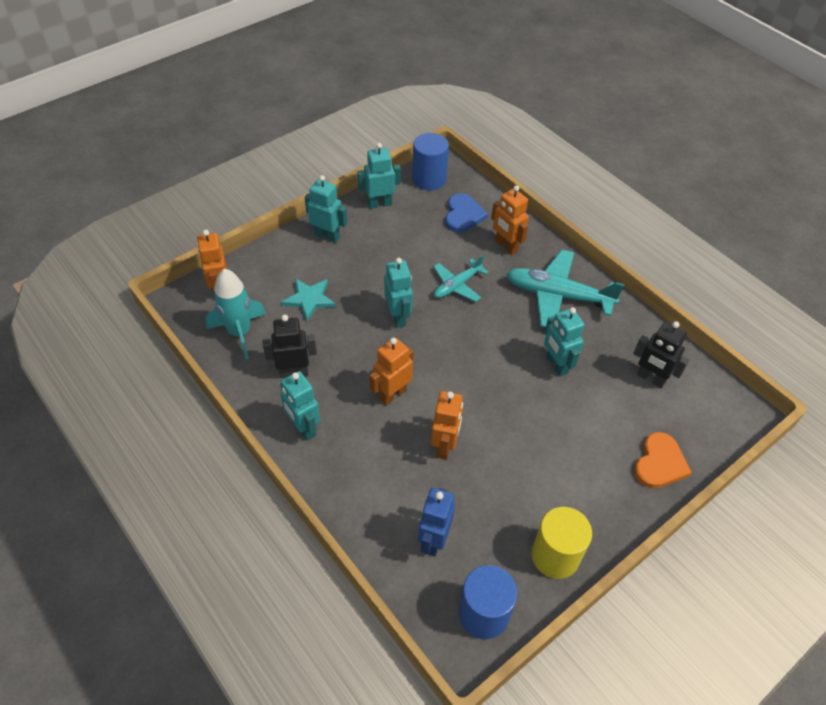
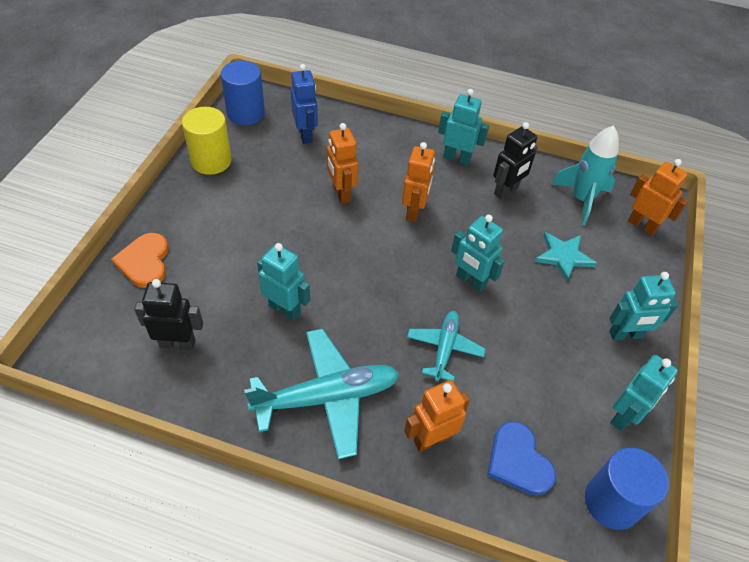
camera: 145 degrees right, 0 degrees up
orange robot [491,185,529,255] -> orange robot turned 45 degrees counterclockwise [404,380,470,452]

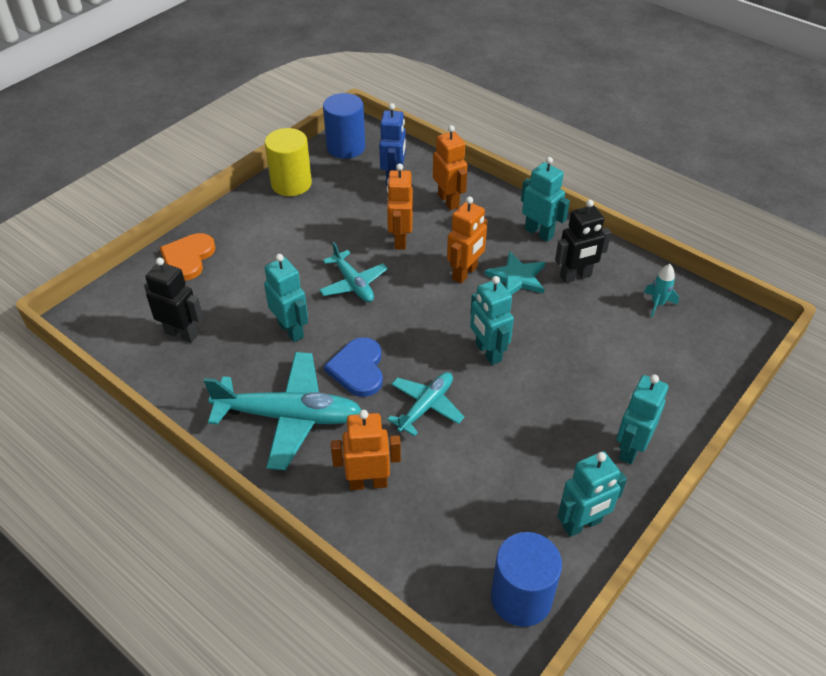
camera: 25 degrees right, 5 degrees down
blue heart [487,421,556,496] -> blue heart moved to [324,337,383,397]
turquoise star [535,232,597,281] -> turquoise star moved to [485,251,545,295]
turquoise rocket [551,125,619,225] -> turquoise rocket [644,264,679,317], size x0.51
turquoise robot [609,272,678,340] -> turquoise robot turned 105 degrees clockwise [617,374,668,464]
orange robot [628,159,688,236] -> orange robot moved to [433,125,467,210]
none -> turquoise plane [319,242,388,302]

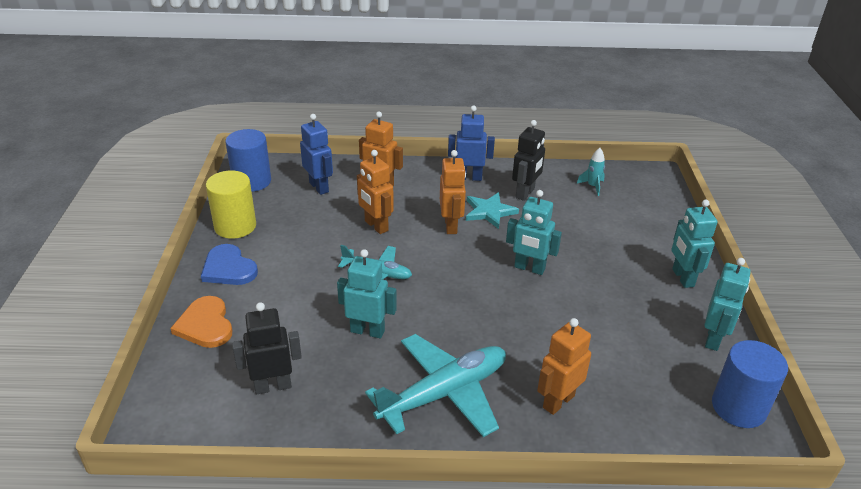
camera: 40 degrees left, 10 degrees down
blue heart [324,337,383,397] -> blue heart moved to [201,244,258,285]
turquoise plane [387,372,465,437] -> none
turquoise robot [521,157,570,242] -> blue robot [448,105,495,181]

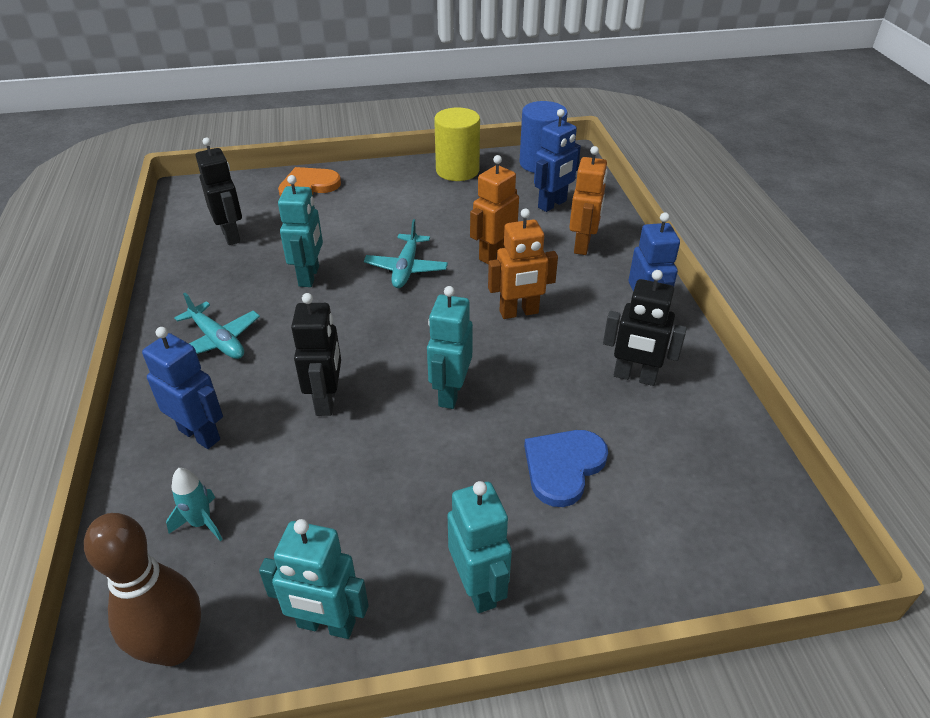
camera: 80 degrees right, 5 degrees up
blue heart [201,244,258,285] -> blue heart moved to [524,430,608,507]
turquoise plane [365,334,506,437] -> turquoise plane [174,293,260,359], size x0.58
turquoise star [466,192,519,229] -> none
orange robot [537,318,591,415] -> blue robot [142,327,223,449]
turquoise rocket [577,148,605,196] -> turquoise rocket moved to [166,468,223,541]
turquoise robot [671,200,718,288] -> turquoise robot turned 90 degrees clockwise [448,481,512,613]
blue cylinder [712,340,788,428] -> brown bowling pin [84,513,201,666]
none -> black robot [291,293,341,416]

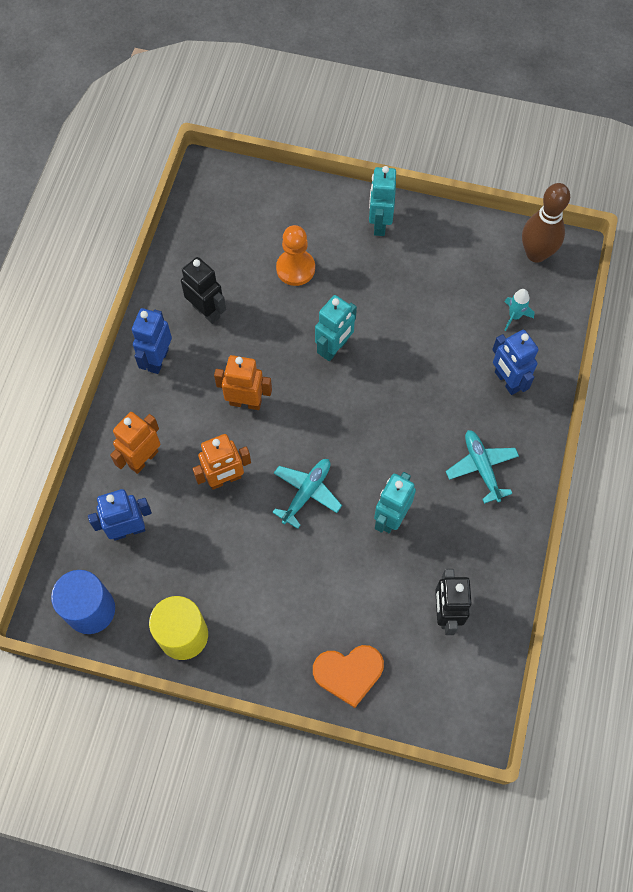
camera: 155 degrees left, 25 degrees up
turquoise robot [259,519,368,639] -> none
black robot [291,293,341,416] -> none
blue heart [524,430,608,507] -> orange pawn [276,225,315,286]

